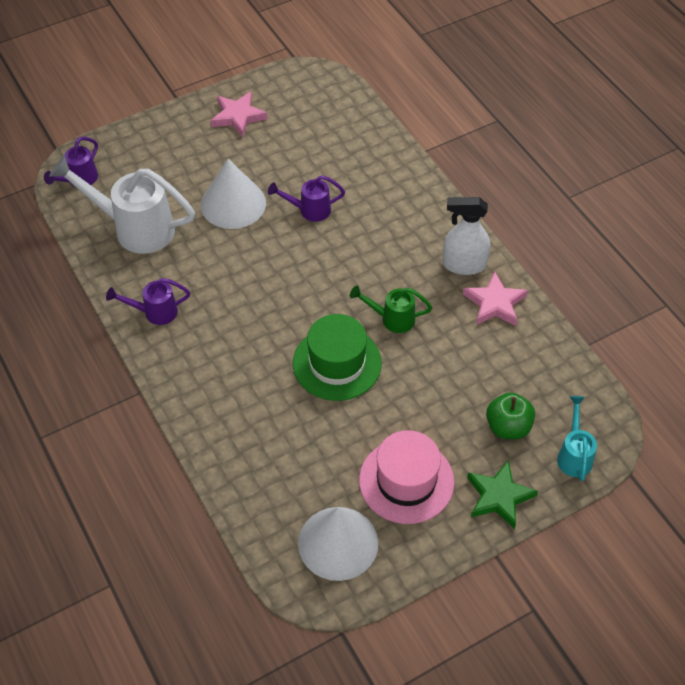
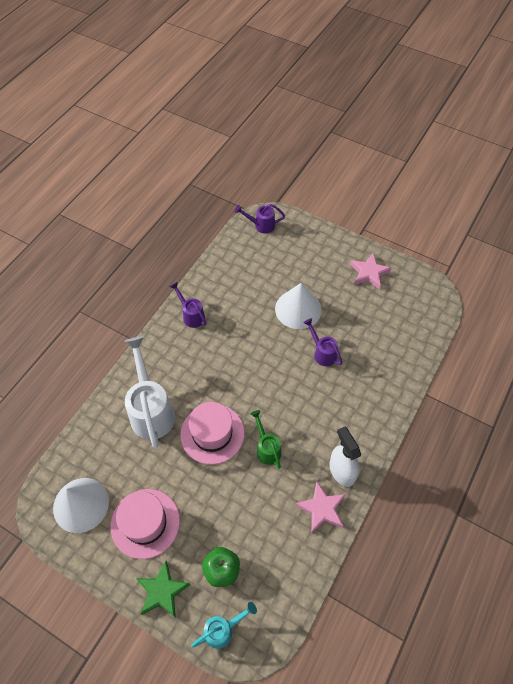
camera: 60 degrees right, 5 degrees up
white watering can [49,155,195,254] -> white watering can moved to [124,336,175,448]
green hat [293,314,382,401] -> pink hat [180,402,244,464]

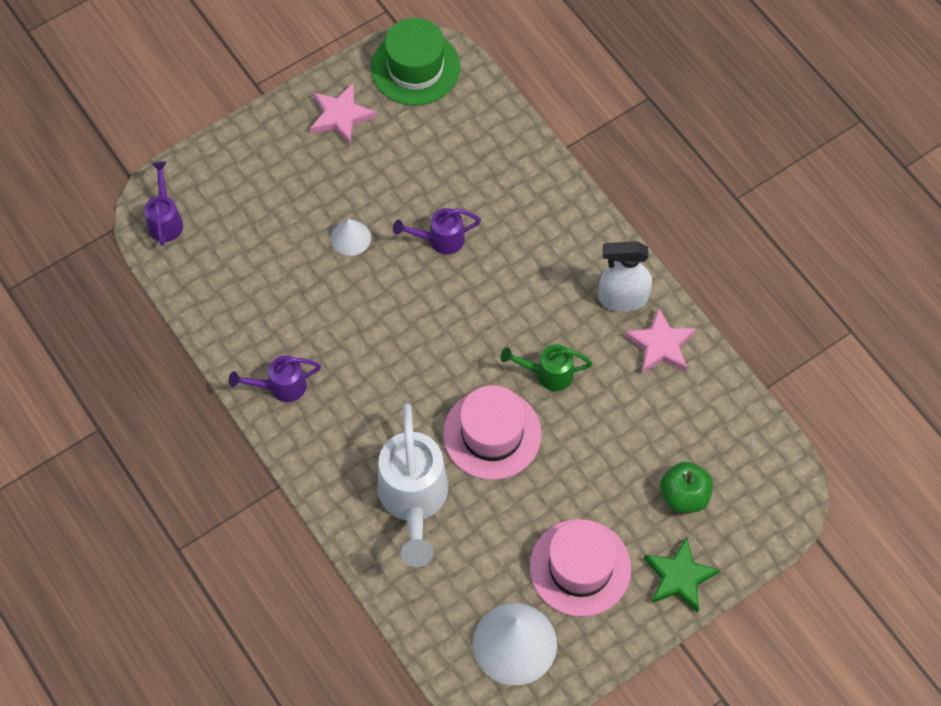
camera: 65 degrees left, 5 degrees up
white watering can [124,336,175,448] -> white watering can turned 105 degrees counterclockwise [378,403,448,567]
turquoise watering can [191,602,257,649] -> none
purple watering can [235,204,285,234] -> purple watering can turned 150 degrees clockwise [144,161,183,246]
white cone [275,283,322,329] -> white cone [331,219,371,256], size x0.53
none -> green hat [371,18,460,105]

